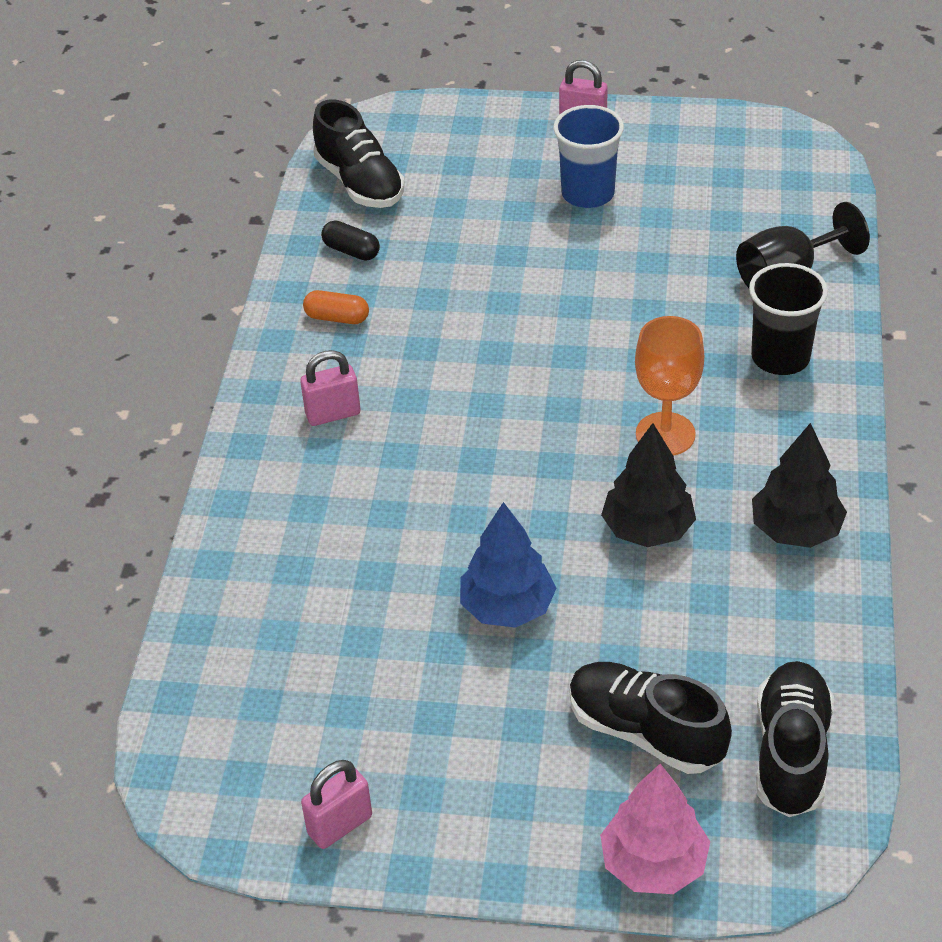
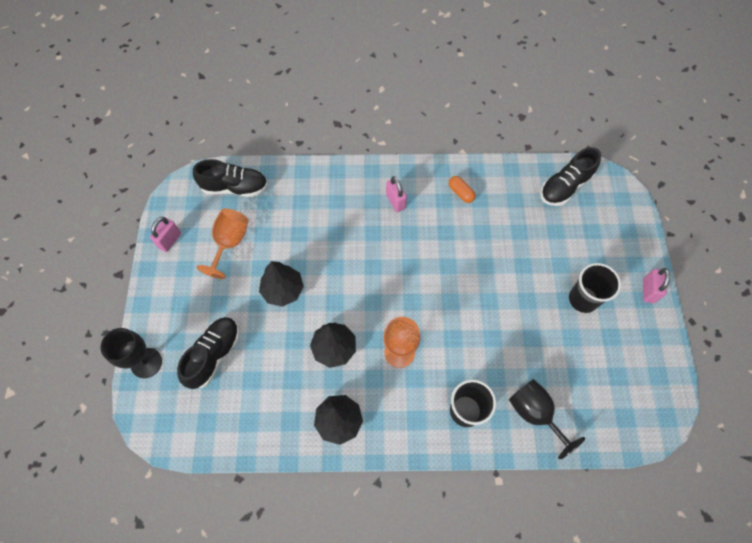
camera: 80 degrees right, 20 degrees up
pink padlock [301,760,372,849] -> pink padlock turned 75 degrees clockwise [150,217,181,252]
orange capsule [303,290,369,324] -> orange capsule turned 45 degrees counterclockwise [449,176,476,203]
black capsule [321,220,380,261] -> none
blue tree [460,502,556,628] -> black tree [259,261,304,307]
blue cup [553,105,624,208] -> black cup [569,263,621,313]
pink tree [600,764,710,894] -> black goblet [100,328,162,378]
black shoe [756,661,834,817] -> black shoe moved to [193,159,268,197]
none -> orange goblet [197,208,248,279]

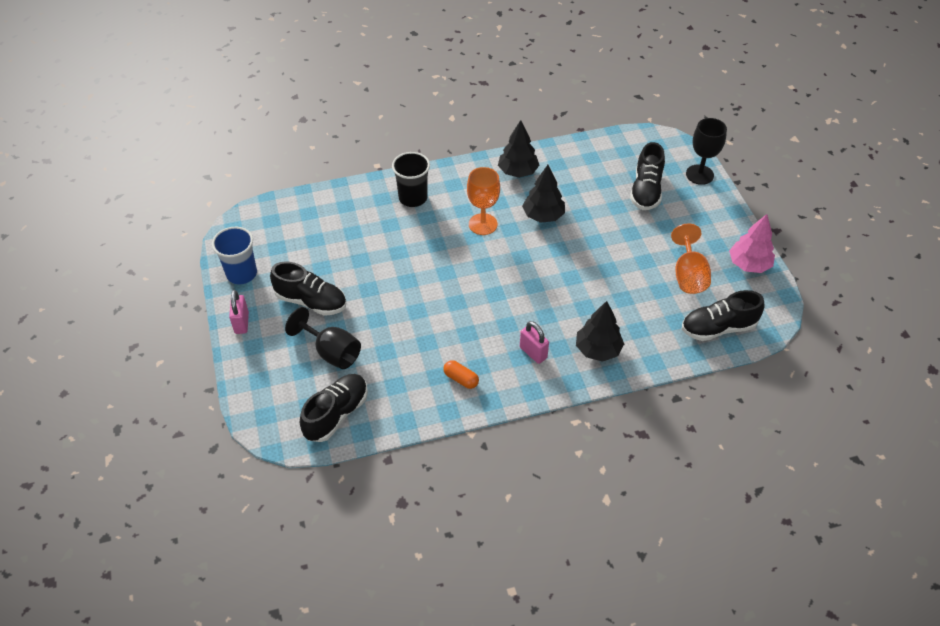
camera: 165 degrees right, 15 degrees down
pink padlock [150,217,181,252] -> pink tree [729,214,775,273]
black tree [259,261,304,307] -> black tree moved to [576,301,624,362]
black goblet [509,379,585,459] -> black goblet moved to [285,307,361,369]
black cup [569,263,621,313] -> black shoe [270,262,346,316]
none -> blue cup [212,227,257,284]

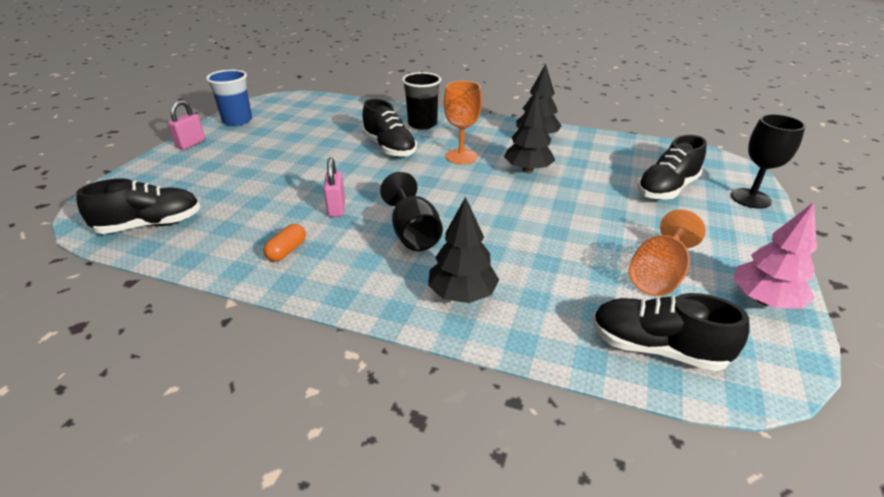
camera: 35 degrees right, 15 degrees down
black shoe [270,262,346,316] -> black shoe moved to [362,99,417,157]
black goblet [285,307,361,369] -> black goblet moved to [380,172,443,251]
orange capsule [443,360,479,389] -> orange capsule turned 45 degrees clockwise [263,224,306,262]
pink padlock [520,321,549,364] -> pink padlock moved to [324,158,345,217]

